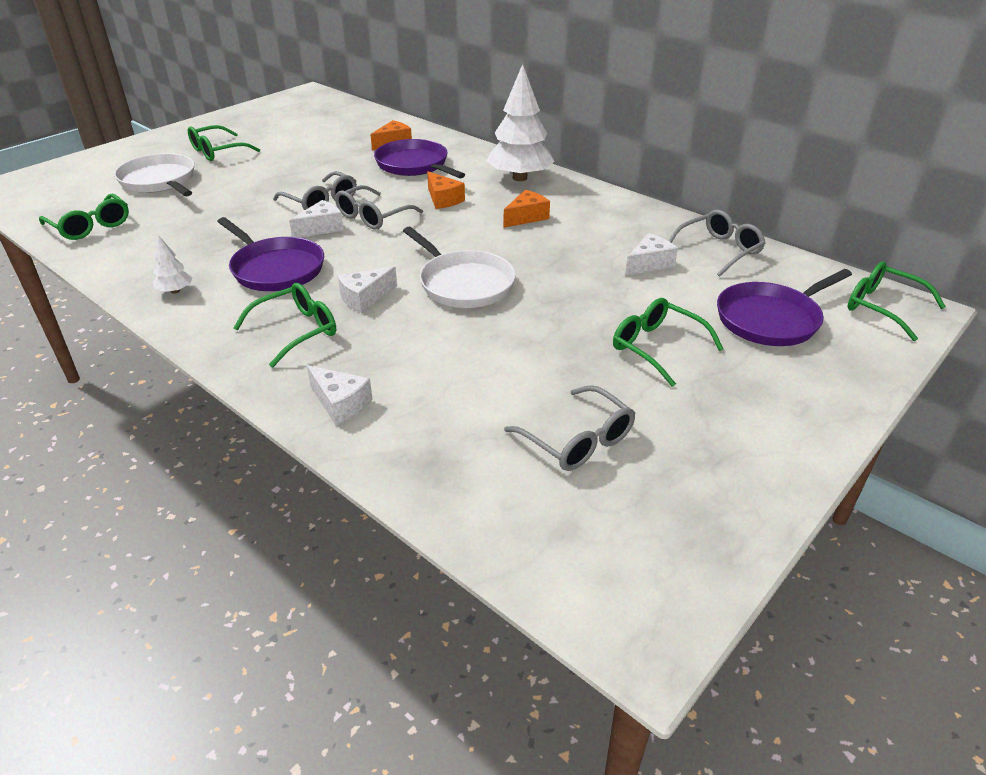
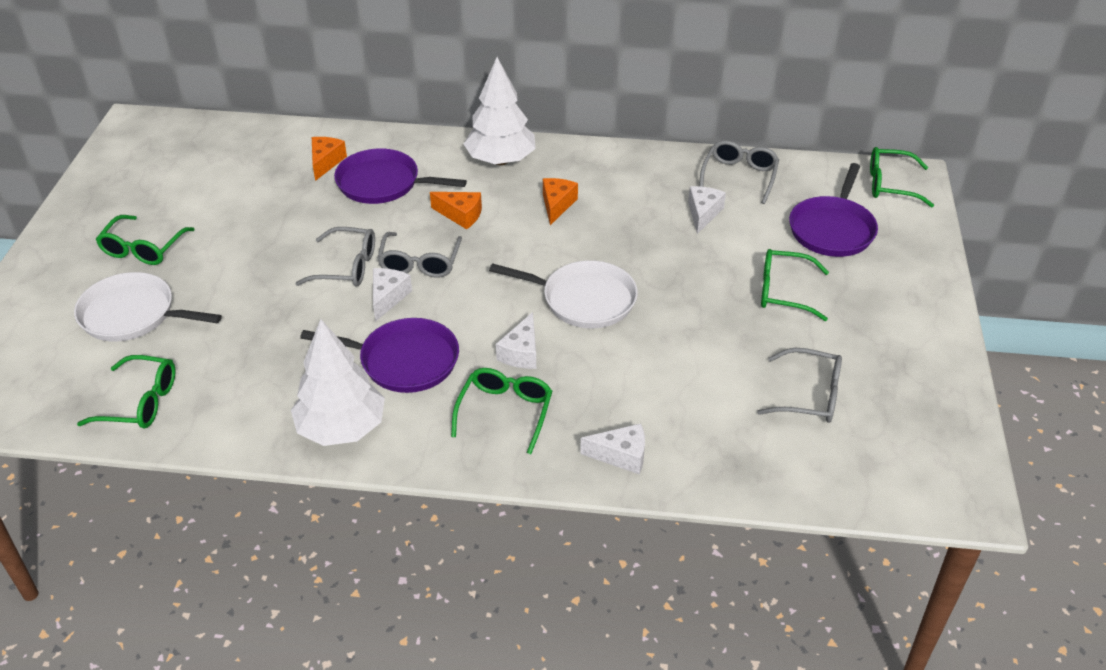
camera: 35 degrees left, 5 degrees up
white tree [152,235,193,294] -> white tree [291,319,385,446], size x2.24

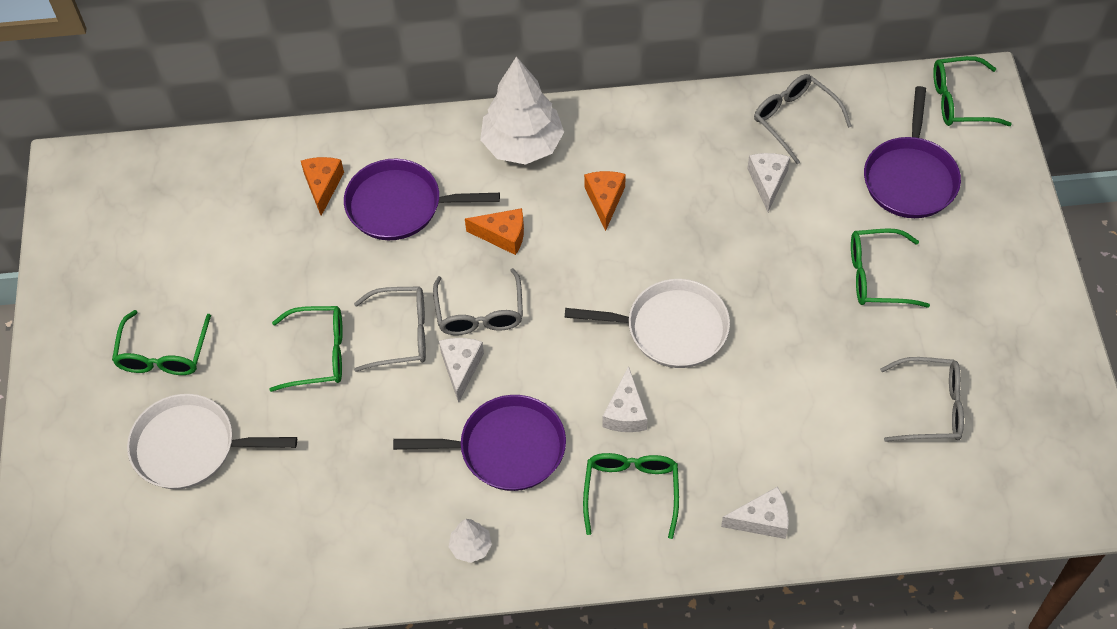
camera: 10 degrees left, 15 degrees up
green glasses [77,355,175,429] -> green glasses moved to [269,306,343,392]
white tree [291,319,385,446] -> white tree [449,519,492,563], size x0.45
grey glasses [699,140,779,204] -> grey glasses turned 45 degrees counterclockwise [754,74,852,164]

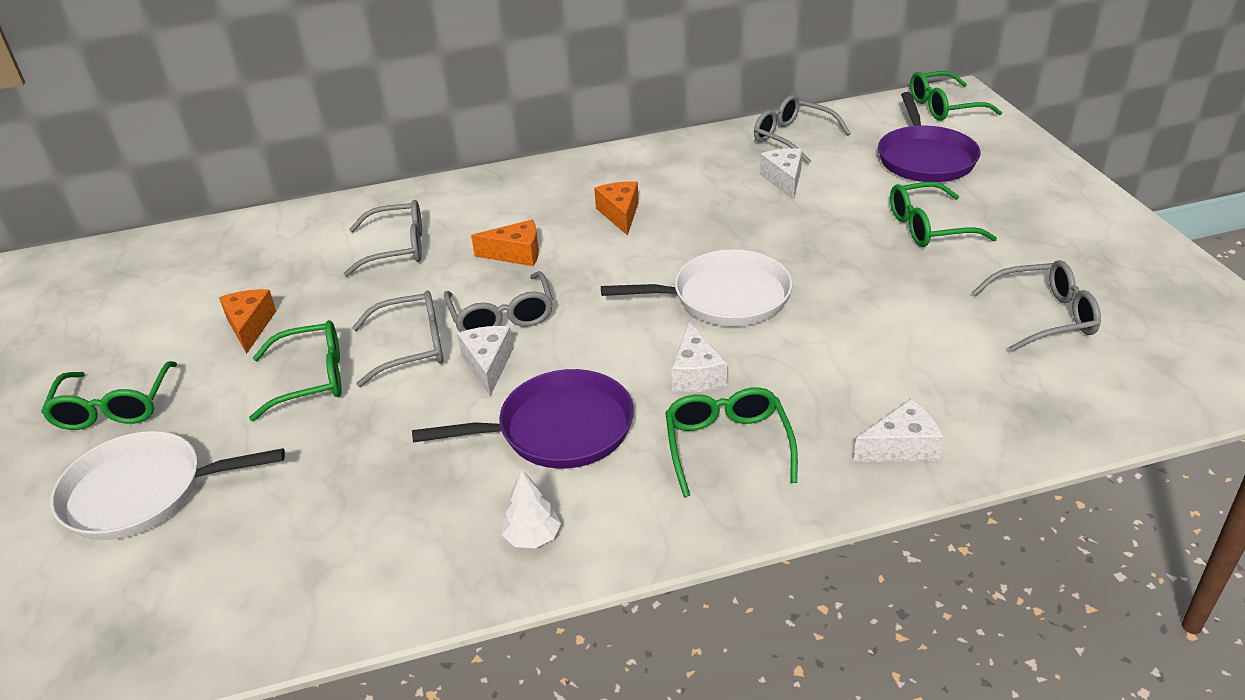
camera: 10 degrees left, 20 degrees down
orange cheese [301,157,344,216] -> orange cheese moved to [219,289,276,354]
purple pan [344,159,500,240] -> grey glasses [344,200,422,277]
white tree [480,56,564,165] -> none

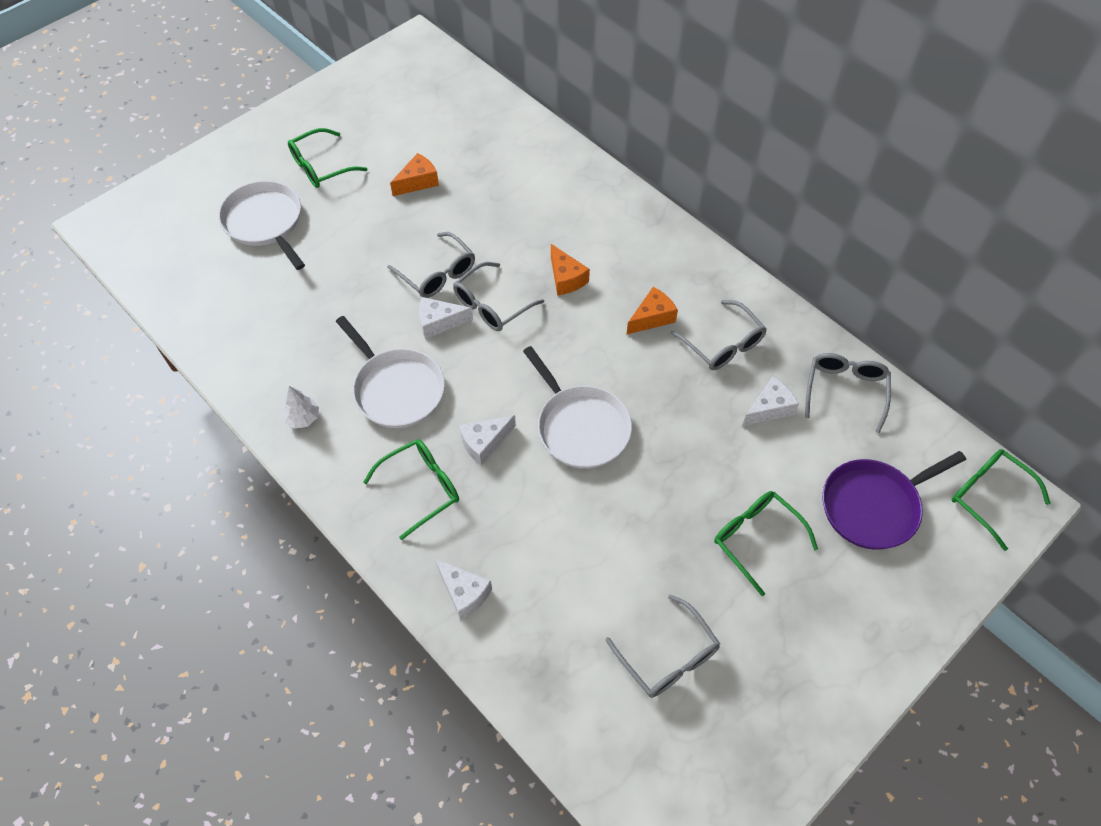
camera: 60 degrees right, 20 degrees up
green glasses [249,320,341,421] -> none
grey glasses [344,200,422,277] -> grey glasses moved to [671,300,767,370]
purple pan [412,369,634,469] -> white pan [336,316,445,428]
white cheese [457,326,513,396] -> white cheese turned 150 degrees counterclockwise [419,297,473,339]

